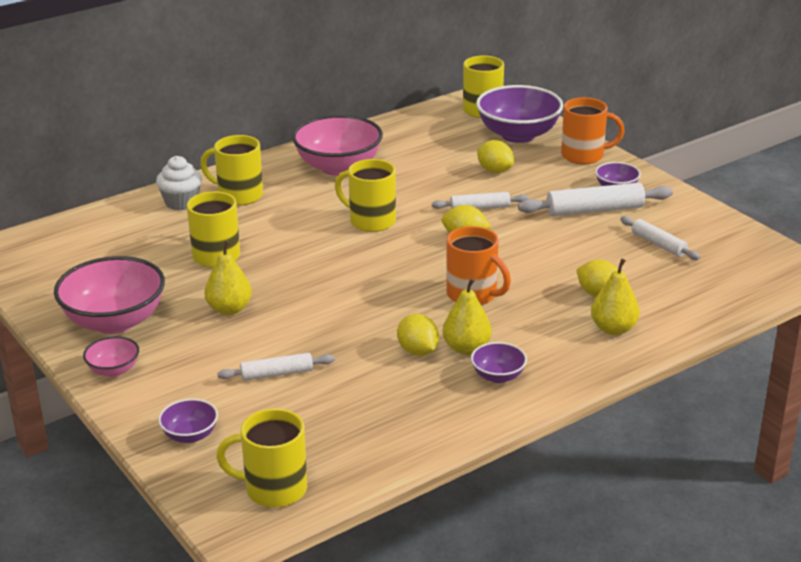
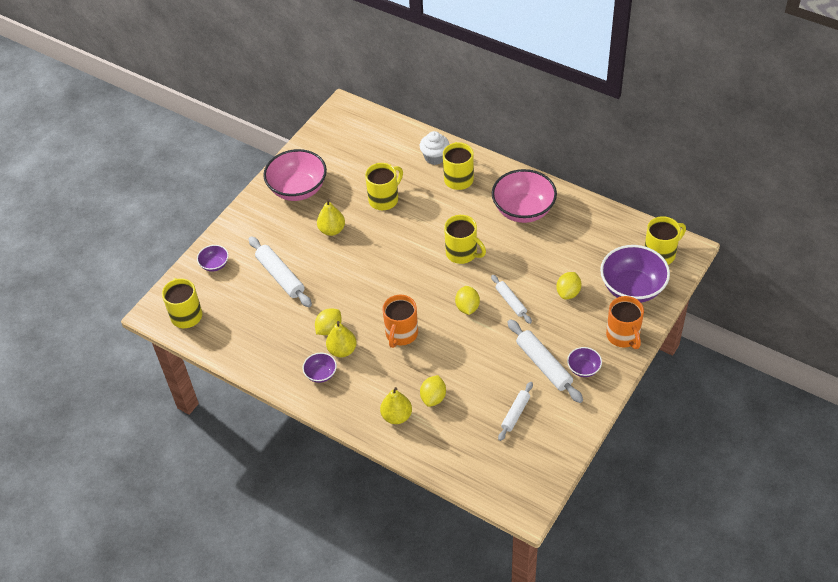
camera: 70 degrees right, 20 degrees up
pink bowl [83,336,139,377] -> none
white rolling pin [217,353,335,381] -> white rolling pin [249,236,312,307], size x1.62
yellow mug [335,159,396,232] -> yellow mug turned 120 degrees clockwise [444,215,486,264]

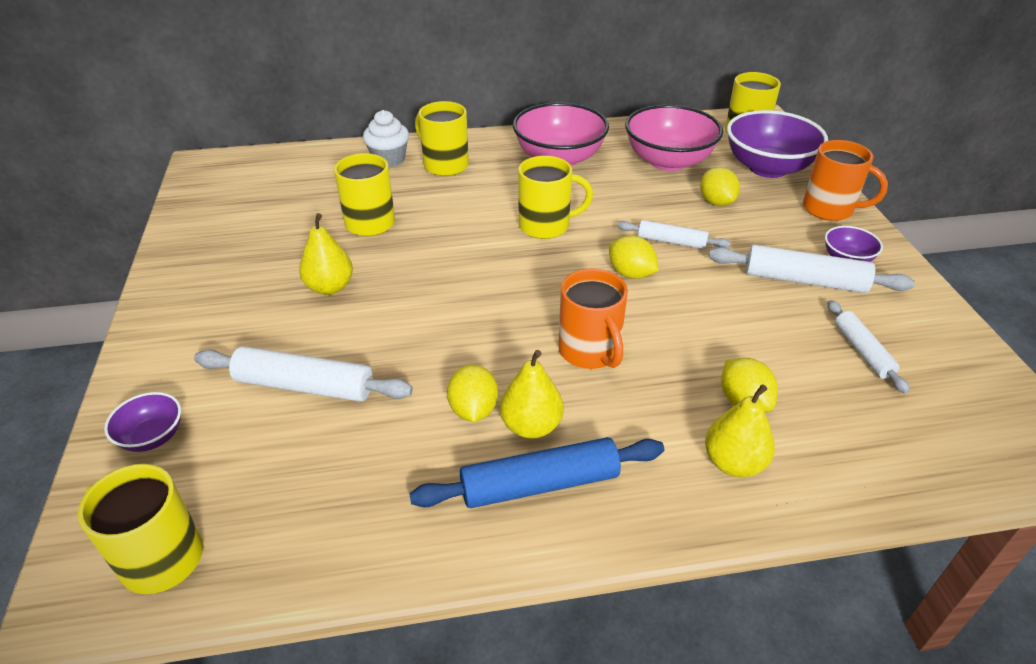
camera: 45 degrees left, 10 degrees down
pink bowl [263,149,327,201] -> pink bowl moved to [625,105,723,171]
purple bowl [303,353,337,383] -> blue rolling pin [409,437,664,508]

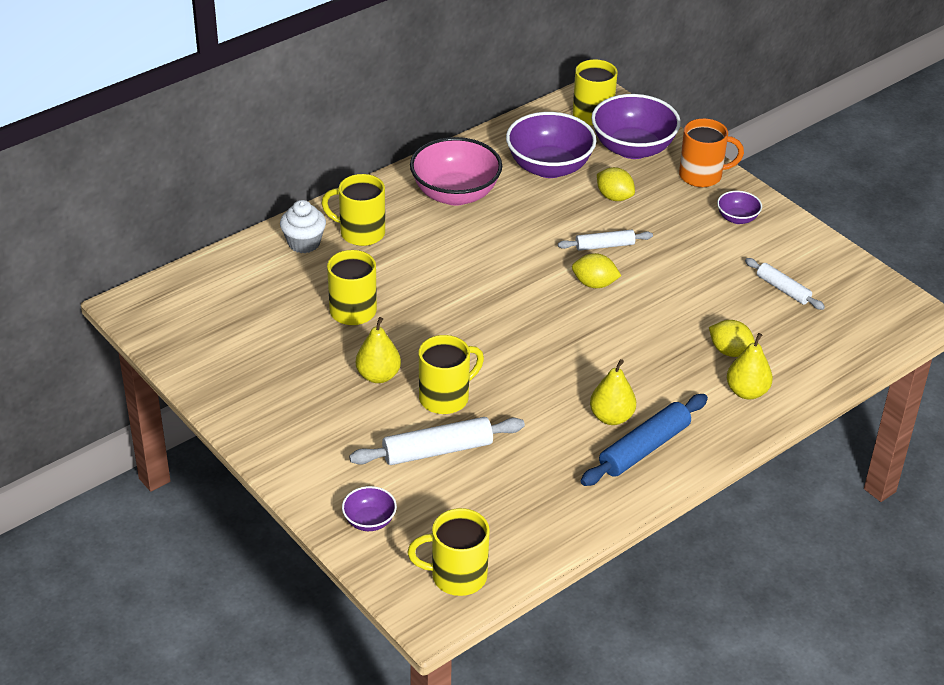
camera: 30 degrees left, 0 degrees up
yellow lemon [447,364,498,422] -> none
yellow mug [518,156,593,239] -> yellow mug moved to [419,335,484,414]
orange mug [558,268,628,369] -> none
pink bowl [625,105,723,171] -> purple bowl [506,112,596,178]
white rolling pin [709,245,915,293] -> none

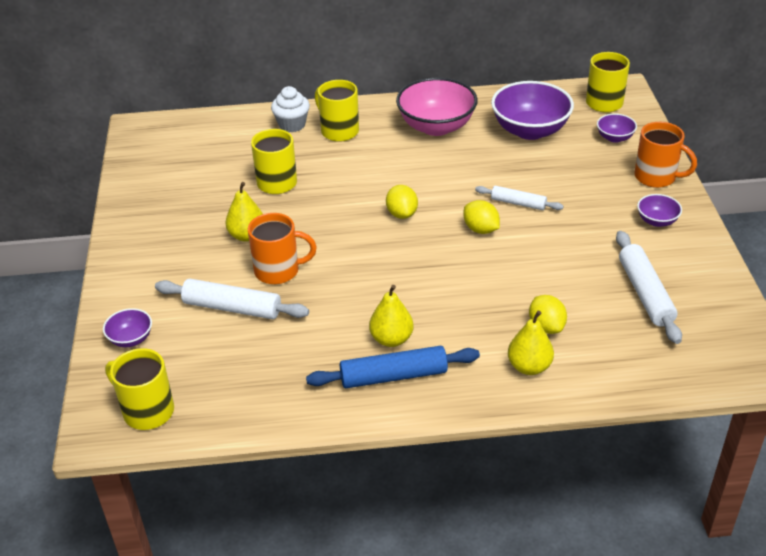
camera: 35 degrees right, 0 degrees up
yellow mug [419,335,484,414] -> orange mug [248,213,317,284]
purple bowl [591,94,681,159] -> purple bowl [597,114,637,143], size x0.48
yellow lemon [597,167,635,201] -> yellow lemon moved to [386,185,418,219]
white rolling pin [745,258,825,310] -> white rolling pin [616,231,682,344], size x1.62

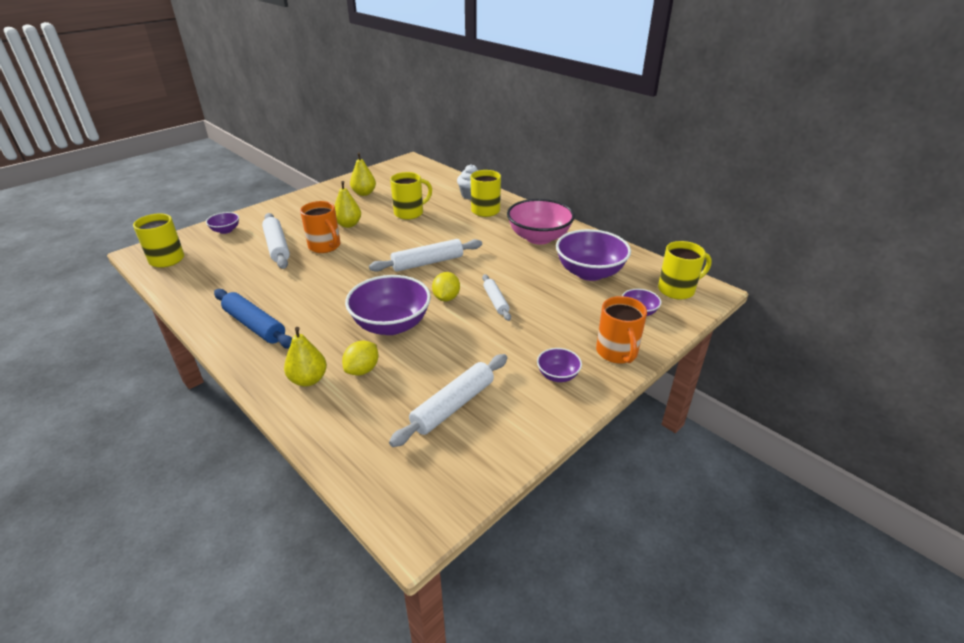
camera: 50 degrees right, 5 degrees down
yellow pear [369,285,414,347] -> yellow pear moved to [350,152,376,196]
yellow lemon [386,185,418,219] -> white rolling pin [369,239,482,272]
none -> purple bowl [345,275,431,335]

